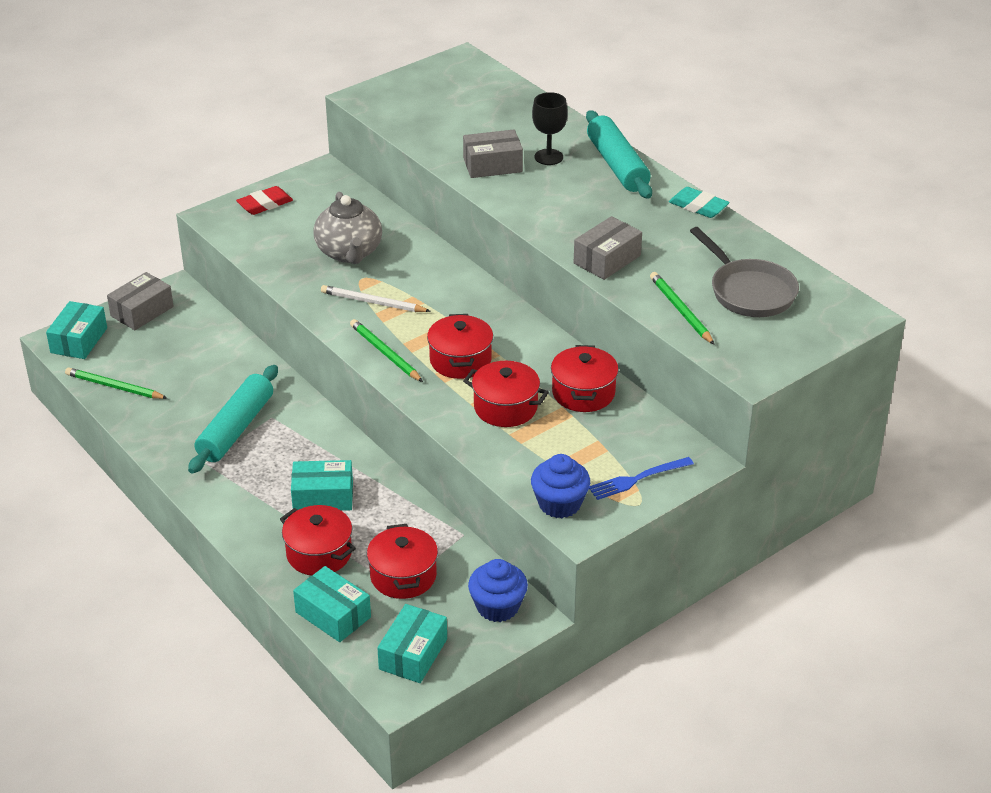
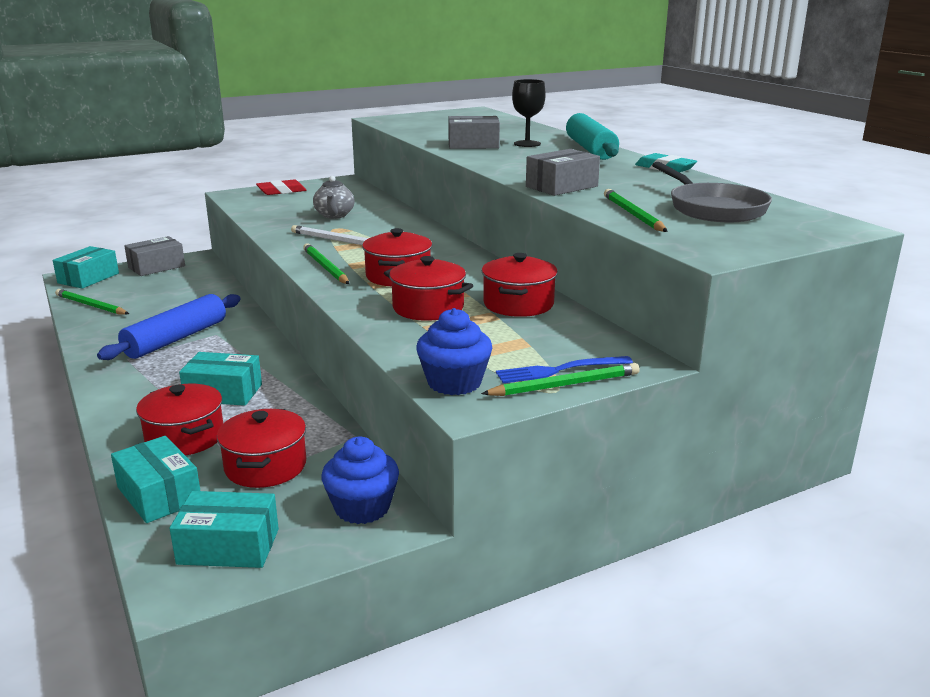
camera: 10 degrees right, 15 degrees down
turquoise rolling pin [188,365,278,474] -> blue rolling pin [97,294,241,360]
grey teapot [313,192,382,264] -> grey teapot [313,176,355,219], size x0.65
turquoise box [377,604,447,683] -> turquoise box turned 60 degrees clockwise [169,491,279,568]
none -> green pencil [481,363,640,396]

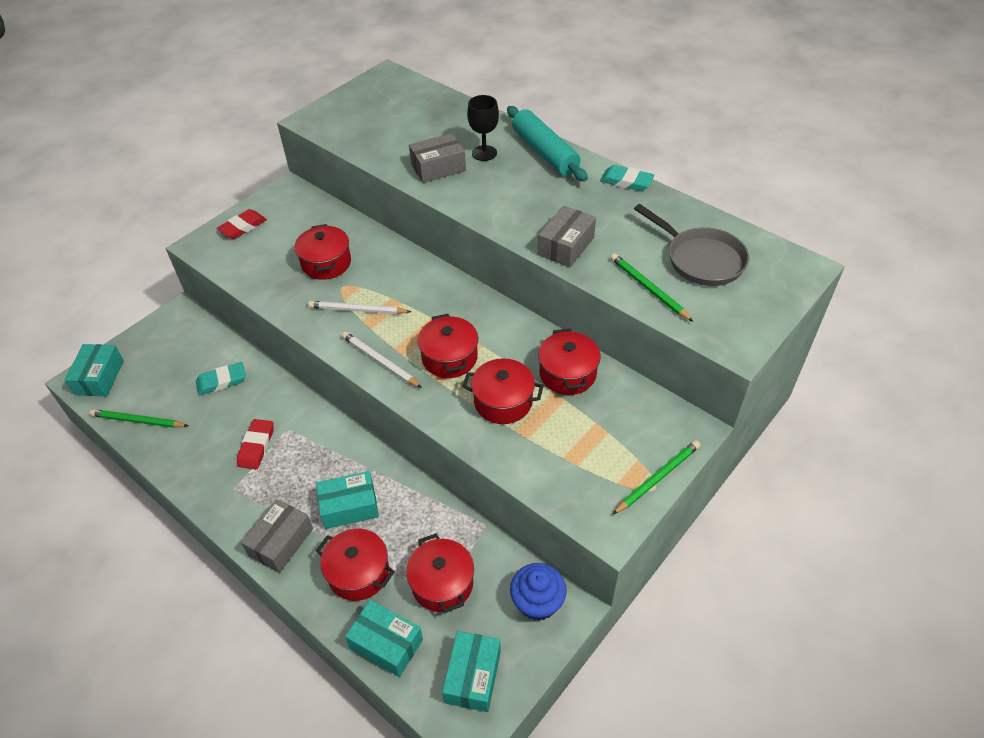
camera: 20 degrees left, 25 degrees up
blue rolling pin [97,294,241,360] -> red eraser [237,419,274,469]
grey box [124,236,185,276] -> grey box moved to [241,499,313,573]
turquoise box [169,491,279,568] -> turquoise box turned 60 degrees counterclockwise [442,631,501,712]
green pencil [303,243,349,284] -> white pencil [342,332,422,388]
grey teapot [313,176,355,219] -> red pot [294,224,351,280]
blue cupcake [416,308,492,395] -> none
blue fork [496,356,633,383] -> none
none -> turquoise eraser [196,362,246,395]

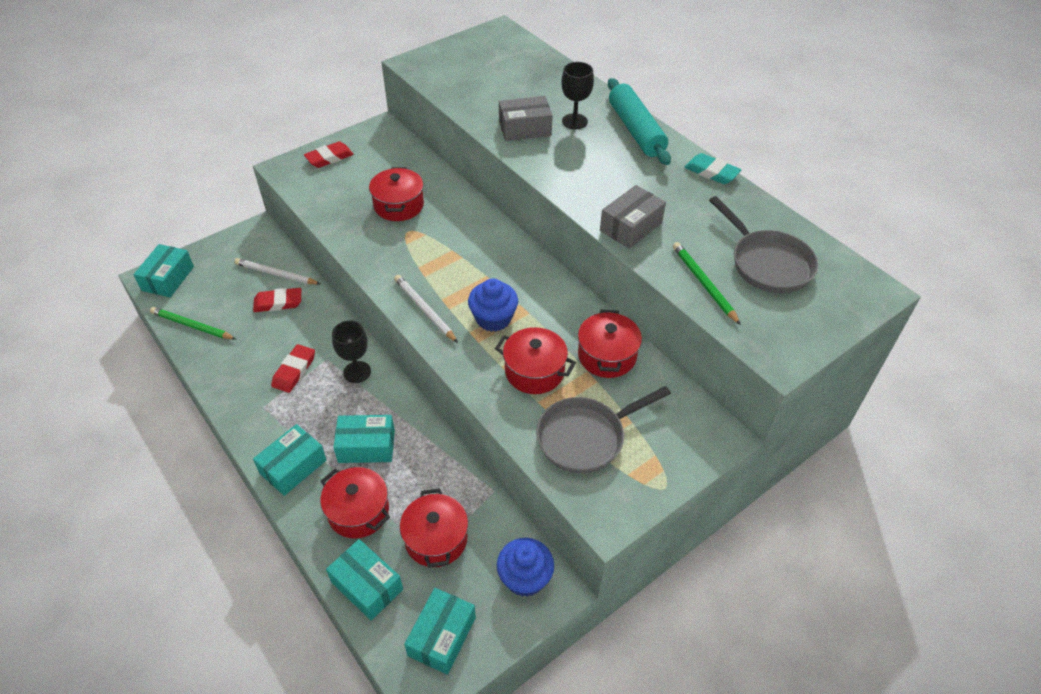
camera: 10 degrees right, 0 degrees up
turquoise eraser [196,362,246,395] -> red eraser [253,288,301,312]
grey box [241,499,313,573] -> turquoise box [253,424,326,496]
white pencil [308,301,411,314] -> white pencil moved to [234,258,320,284]
red pot [418,314,478,378] -> blue cupcake [468,279,518,332]
green pencil [612,440,700,515] -> none
none -> black goblet [332,320,371,383]
none -> grey pan [536,386,671,474]

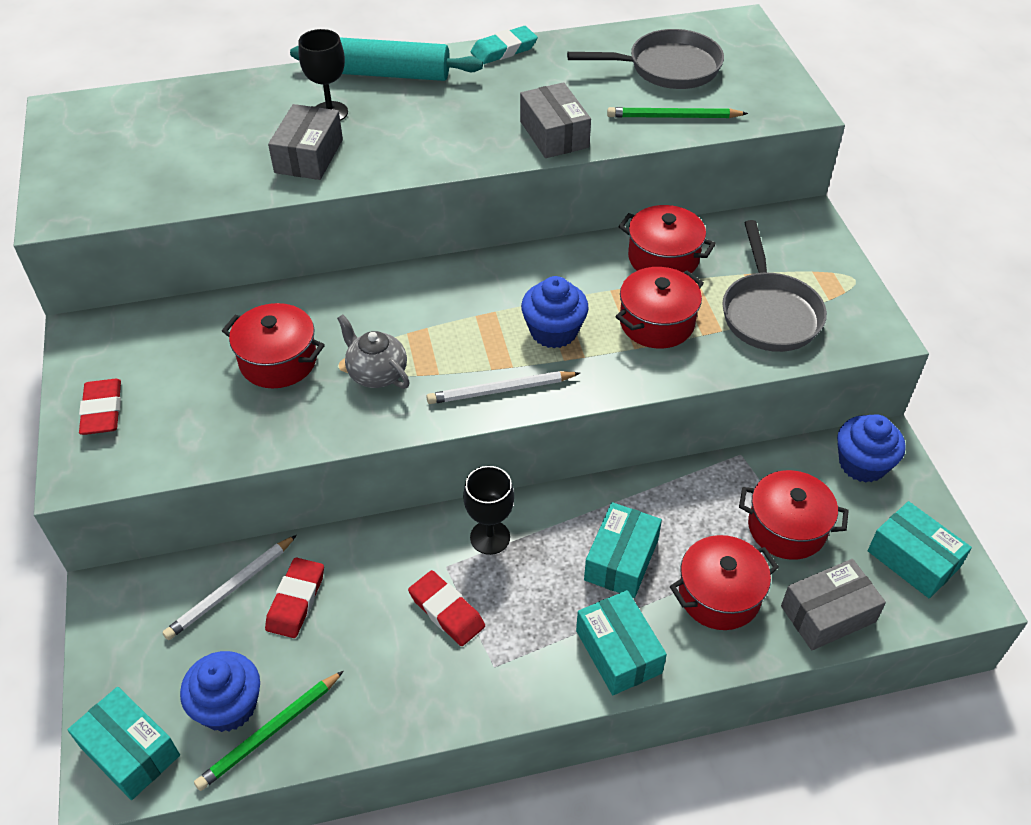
camera: 65 degrees left, 0 degrees up
turquoise box [326,539,403,621] -> grey box [781,559,886,650]
none -> blue cupcake [180,651,260,732]
none -> grey teapot [337,314,410,389]

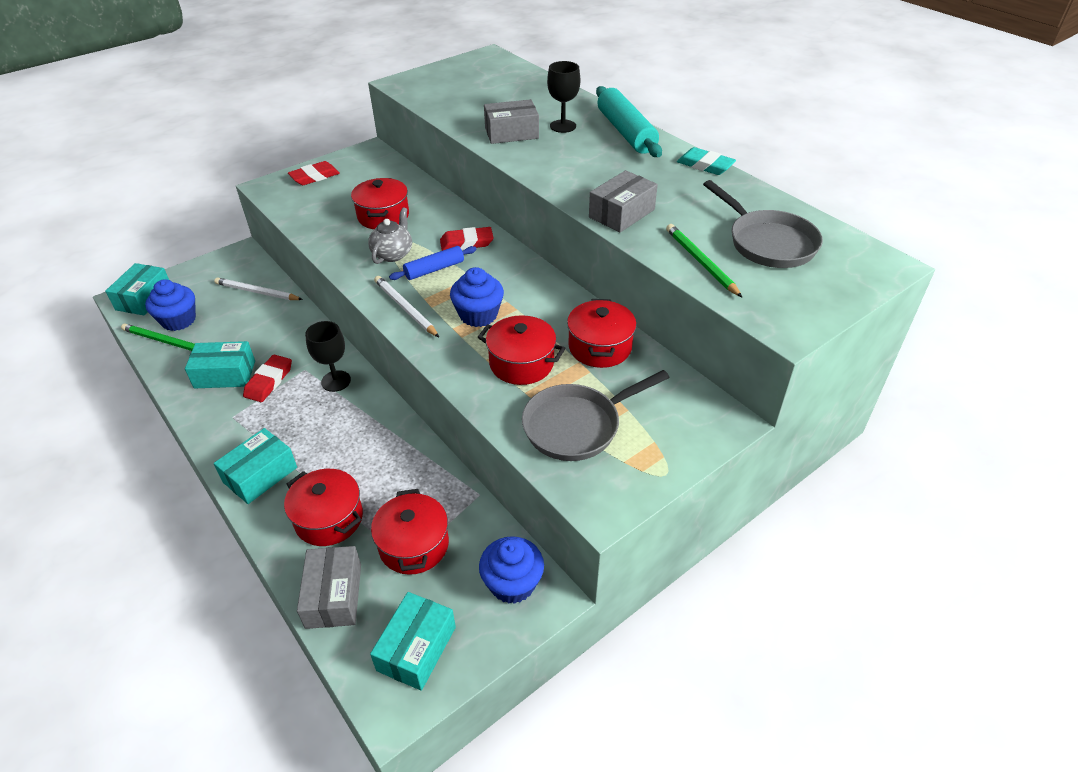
camera: 65 degrees right, 5 degrees down
red eraser [265,557,324,638] -> red eraser moved to [440,227,494,251]
turquoise box [584,502,662,598] -> turquoise box moved to [185,341,255,388]
grey box [781,559,886,650] -> grey box turned 45 degrees clockwise [297,546,361,629]
none -> blue rolling pin [389,246,477,280]

